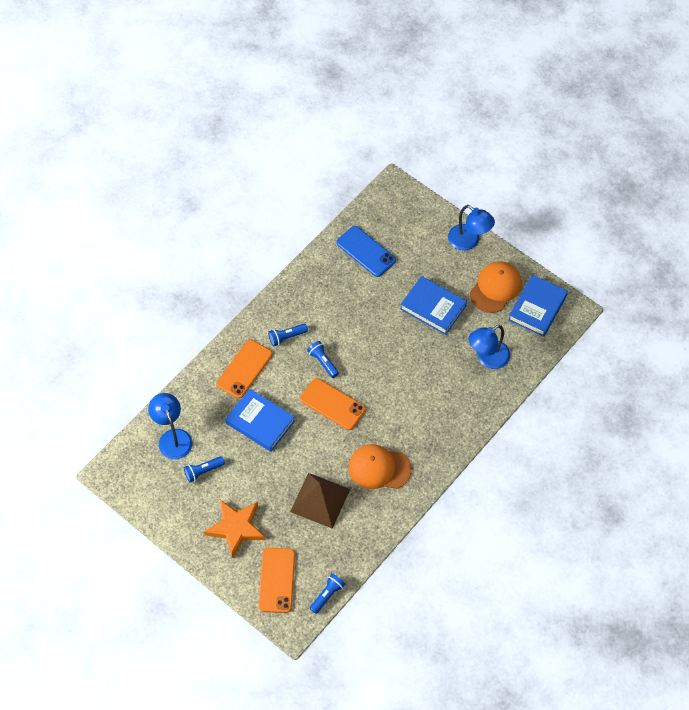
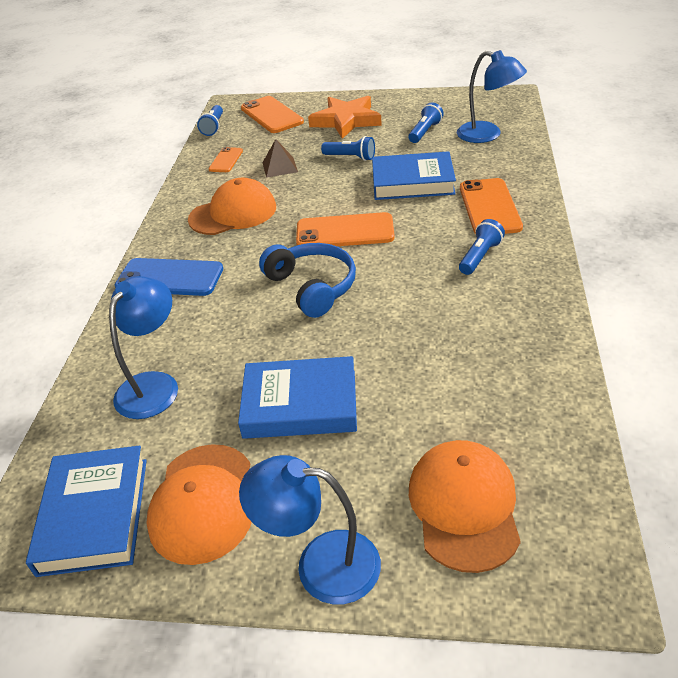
camera: 150 degrees right, 20 degrees down
brown pyramid [290,473,350,529] -> brown pyramid [262,139,298,178], size x0.54
blue flashlight [307,341,339,378] -> blue flashlight moved to [321,136,375,161]
blue phone [337,226,396,277] -> blue phone moved to [115,258,223,296]
none -> orange phone [209,147,243,172]
none -> blue headphones [259,243,356,318]
none -> orange cap [409,440,521,573]

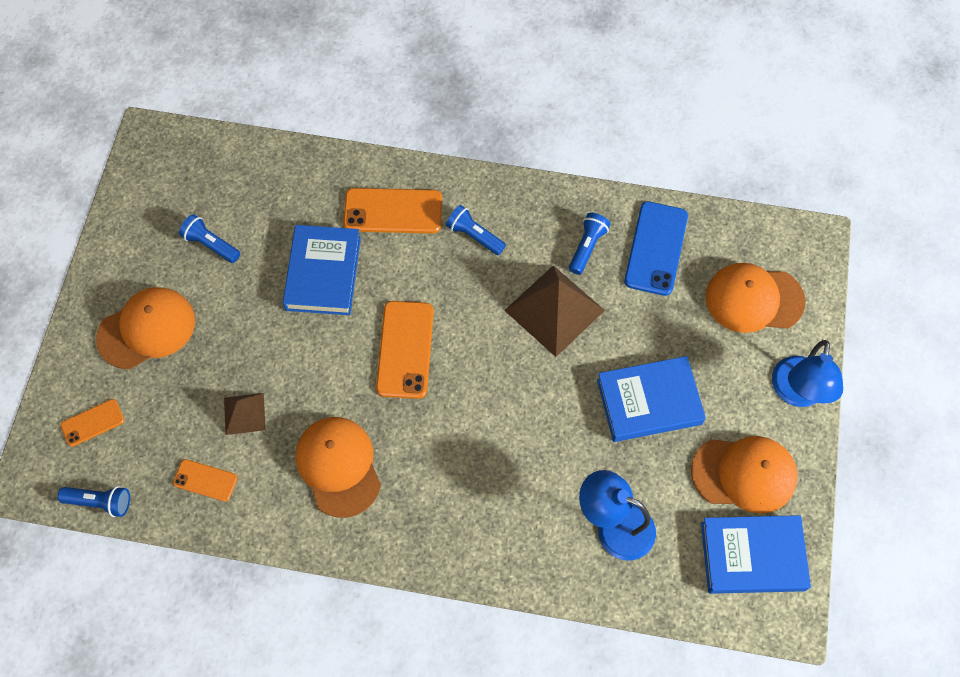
camera: 90 degrees left, 25 degrees up
blue phone [115,258,223,296] -> blue phone moved to [624,201,688,296]
blue book [238,356,357,439] -> blue book turned 75 degrees clockwise [597,356,706,442]
orange phone [241,96,304,133] -> orange phone [61,399,124,447], size x0.56
blue headphones [259,243,356,318] -> none
orange star [308,96,382,139] -> orange cap [96,287,195,369]
blue flashlight [321,136,375,161] -> blue flashlight moved to [569,213,611,275]
blue lamp [457,50,527,143] -> none
none -> brown pyramid [504,265,605,357]

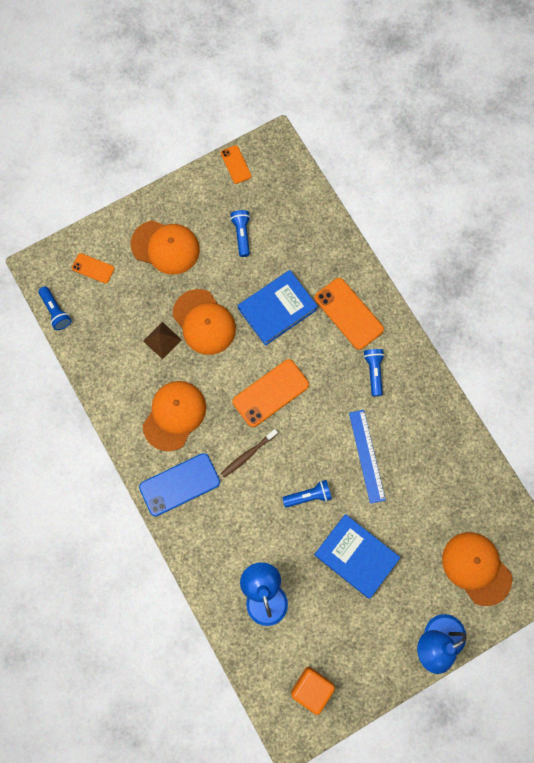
camera: 50 degrees right, 10 degrees up
orange phone [173,459,237,502] -> orange phone moved to [221,145,251,184]
brown pyramid [504,265,605,357] -> blue ruler [349,410,386,504]
blue flashlight [569,213,611,275] -> blue flashlight moved to [282,480,332,508]
blue phone [624,201,688,296] -> blue phone moved to [139,453,220,516]
orange cap [691,436,798,514] -> orange cap moved to [173,289,236,355]
blue book [701,515,811,594] -> orange cube [291,666,335,715]
none -> brown toothbrush [221,429,278,478]

